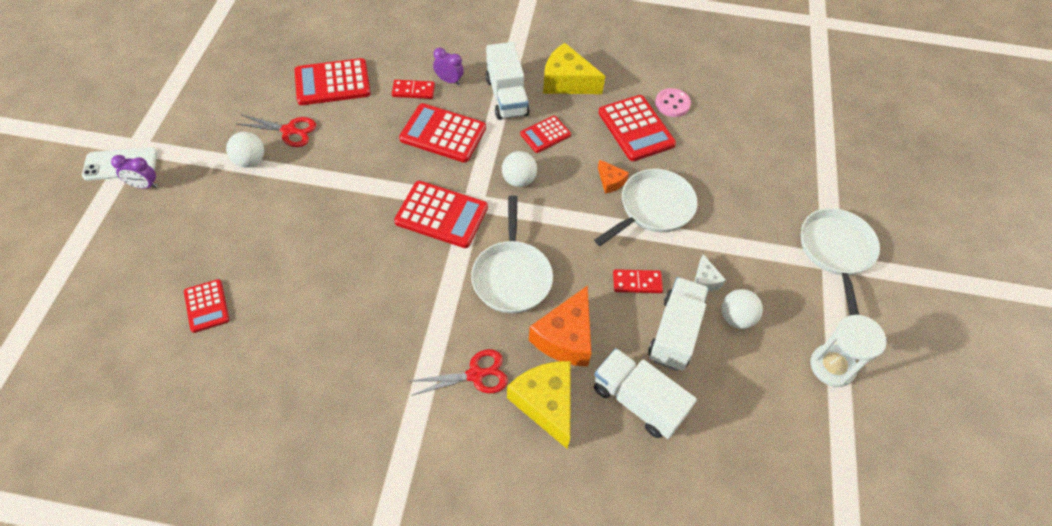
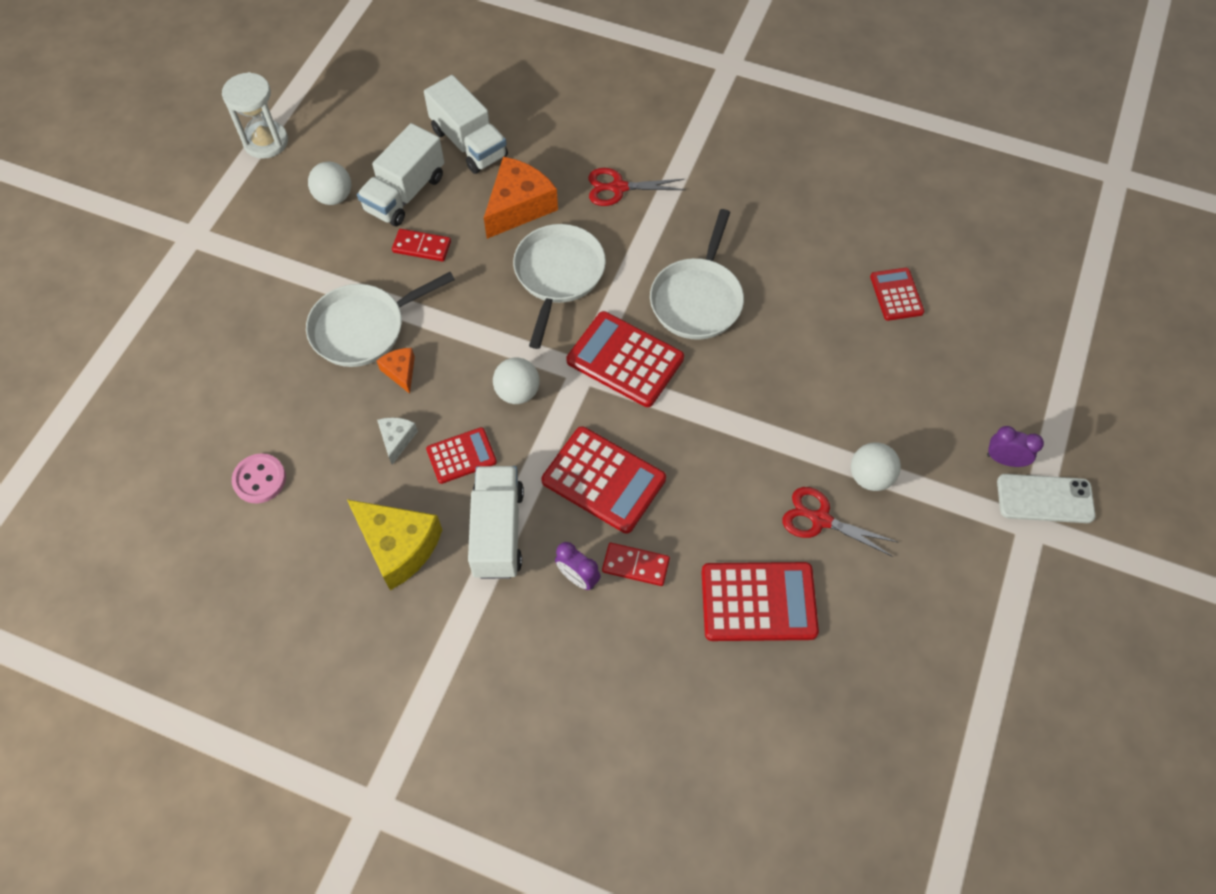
camera: 165 degrees left, 5 degrees up
yellow cheese [507,361,571,449] -> none
red calculator [598,95,676,161] -> none
white cheese [694,254,726,292] -> white cheese moved to [377,417,418,465]
white pan [801,208,880,315] -> white pan moved to [650,209,744,340]

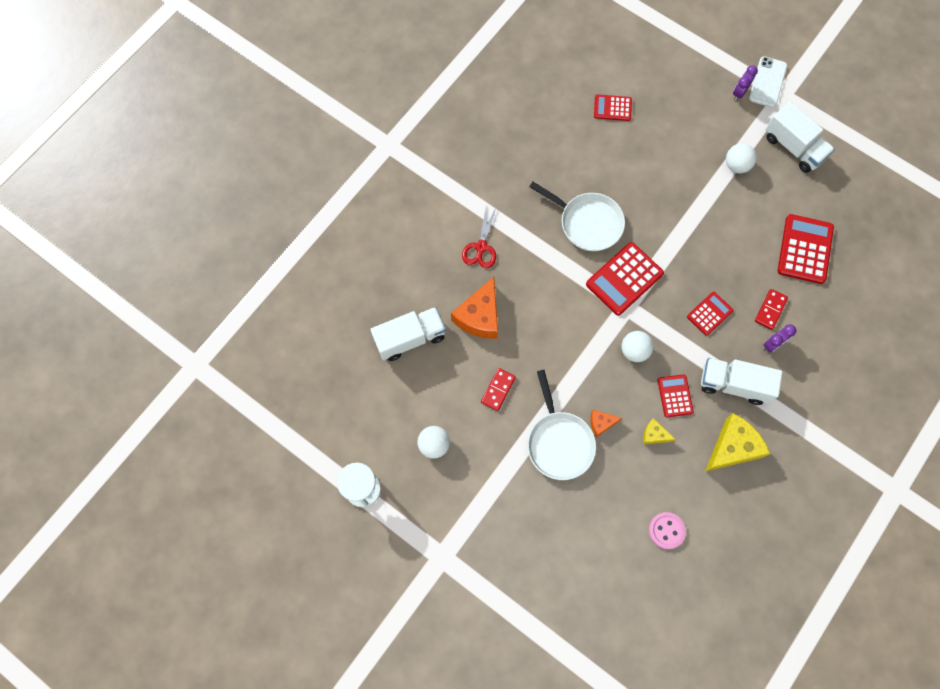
camera: 75 degrees left, 10 degrees up
white truck [357,123,444,227] -> white truck moved to [765,102,835,173]
white cheese [377,417,418,465] -> yellow cheese [643,418,676,445]
orange cheese [484,157,558,239] -> orange cheese turned 120 degrees counterclockwise [451,277,498,339]
white pan [513,224,606,349] -> none
red calculator [541,426,666,534] -> red calculator [687,292,733,336], size x0.59
red scissors [782,487,899,557] -> none

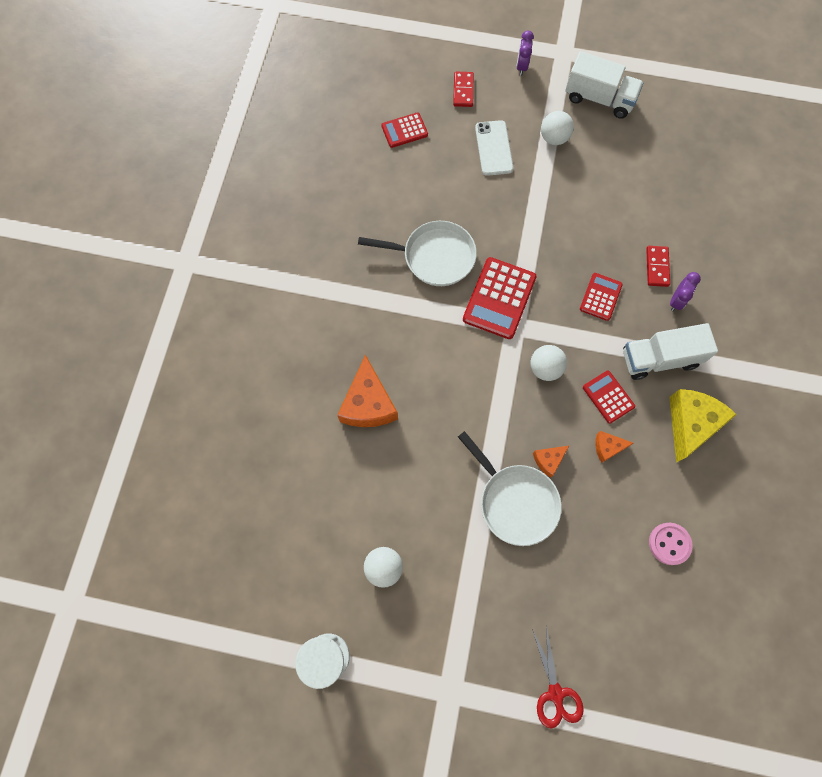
camera: 25 degrees left, 0 degrees up
white truck [370,307,446,361] -> none
red scissors [462,204,497,268] -> red scissors moved to [532,626,584,729]
red domino [481,368,516,411] -> red domino moved to [453,72,474,107]
yellow cheese [643,418,676,445] -> orange cheese [595,431,633,463]
white phone [749,56,787,108] -> white phone moved to [475,120,513,176]
red calculator [778,214,834,284] -> none

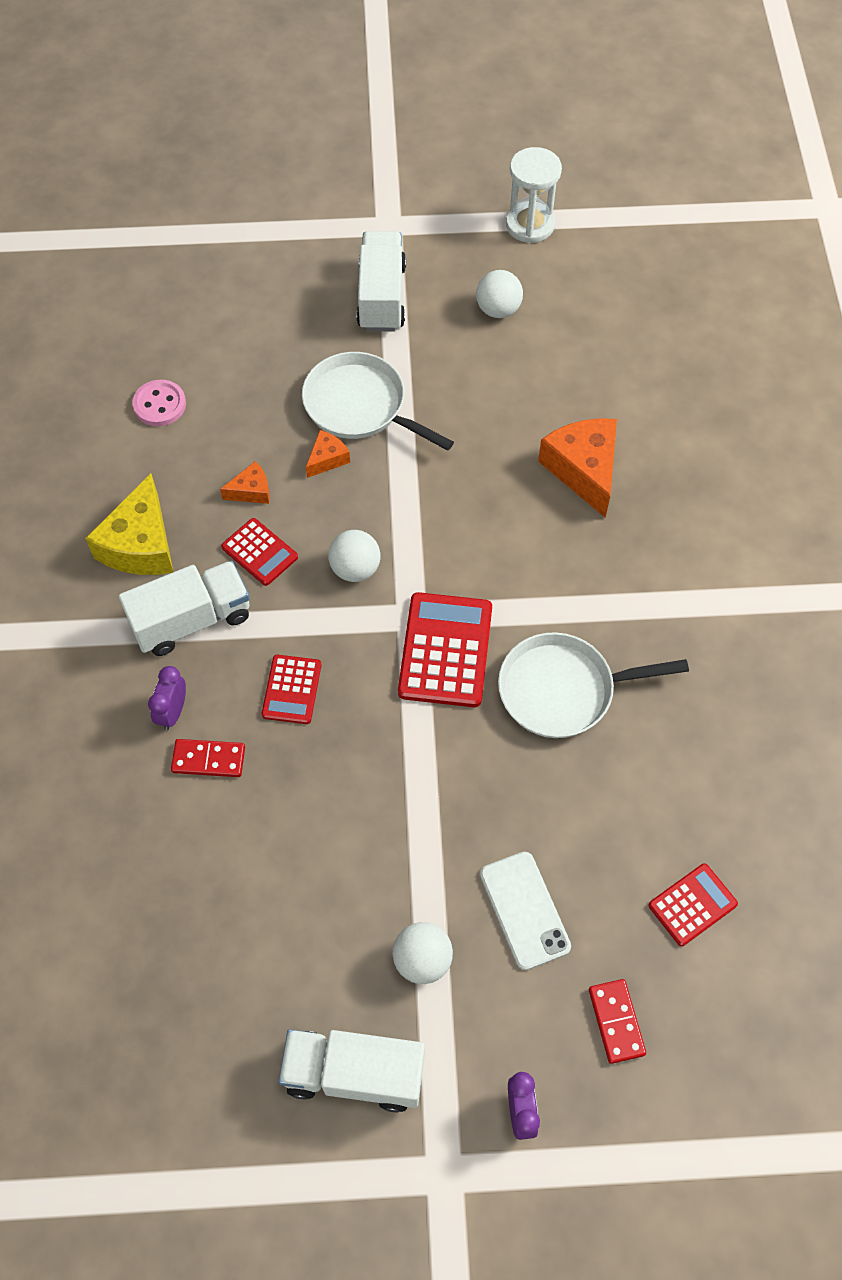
camera: 165 degrees right, 10 degrees down
red scissors [532,626,584,729] -> none
red domino [646,246,670,287] -> red domino turned 75 degrees counterclockwise [171,739,245,777]
none -> white truck [356,231,406,332]

